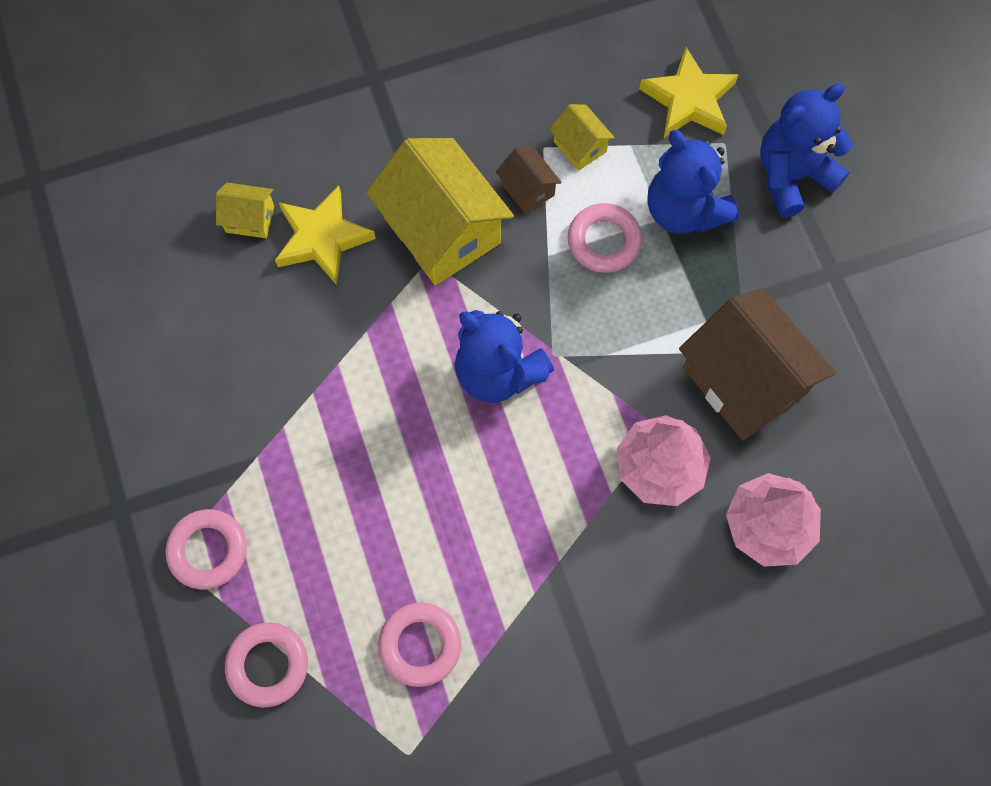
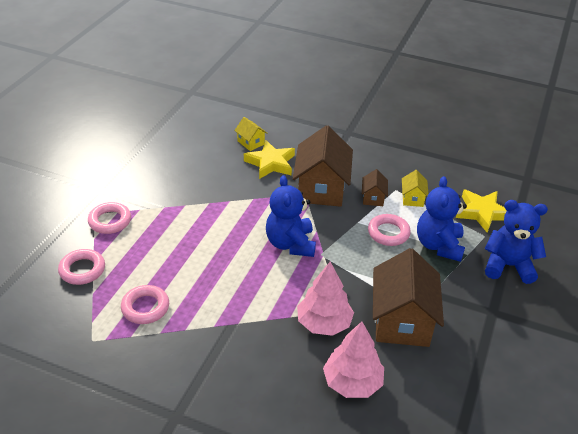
camera: 40 degrees right, 30 degrees down
yellow house [366,138,514,285] -> brown house [293,125,353,207]

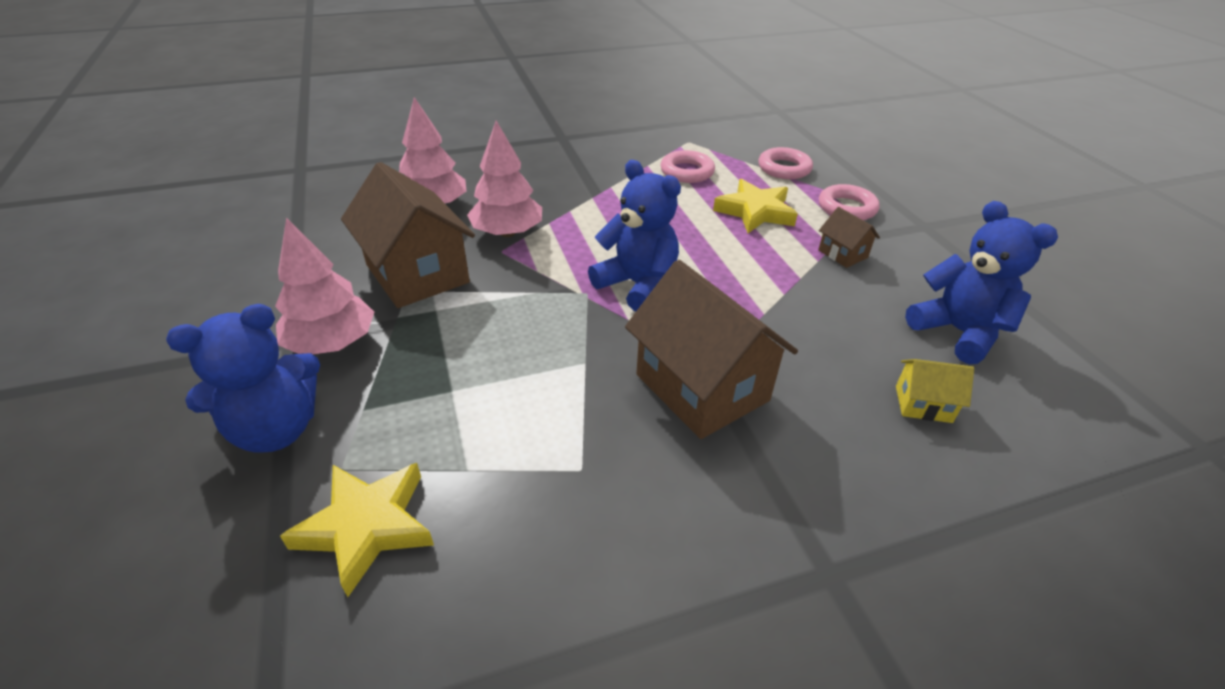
camera: 140 degrees right, 0 degrees up
yellow star [244,140,295,179] -> yellow star moved to [713,179,798,233]
brown house [362,169,388,206] -> brown house moved to [818,207,880,268]
pink ring [368,214,411,246] -> none
yellow house [402,170,428,207] -> none
blue teddy bear [417,176,467,262] -> blue teddy bear moved to [905,201,1058,364]
none -> pink tree [275,217,374,354]

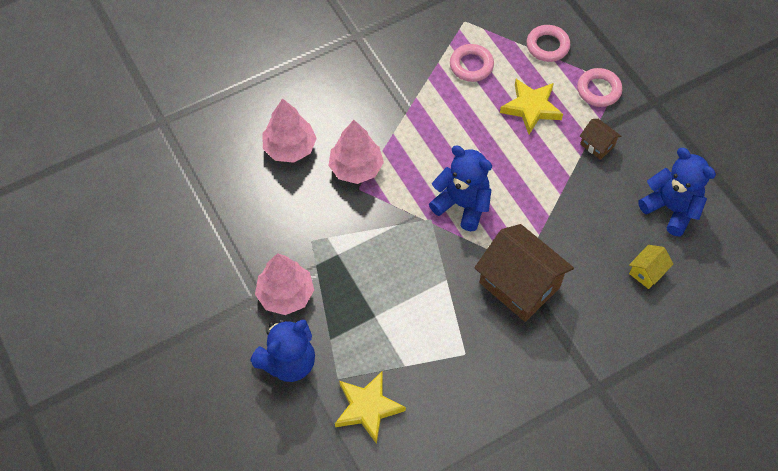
camera: 10 degrees left, 20 degrees up
brown house [341,162,475,308] -> none
yellow house [896,359,974,423] -> yellow house turned 45 degrees counterclockwise [629,245,673,289]

